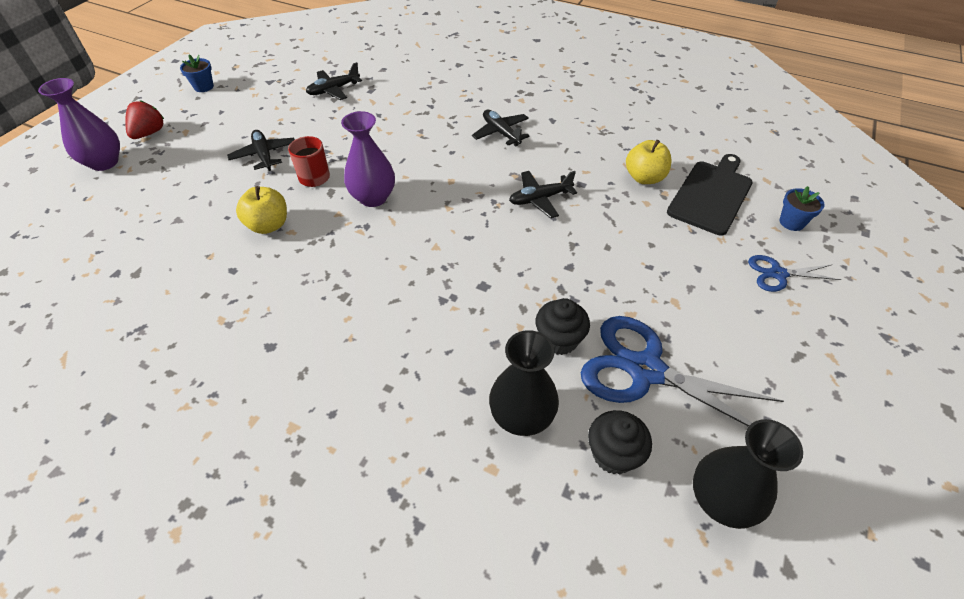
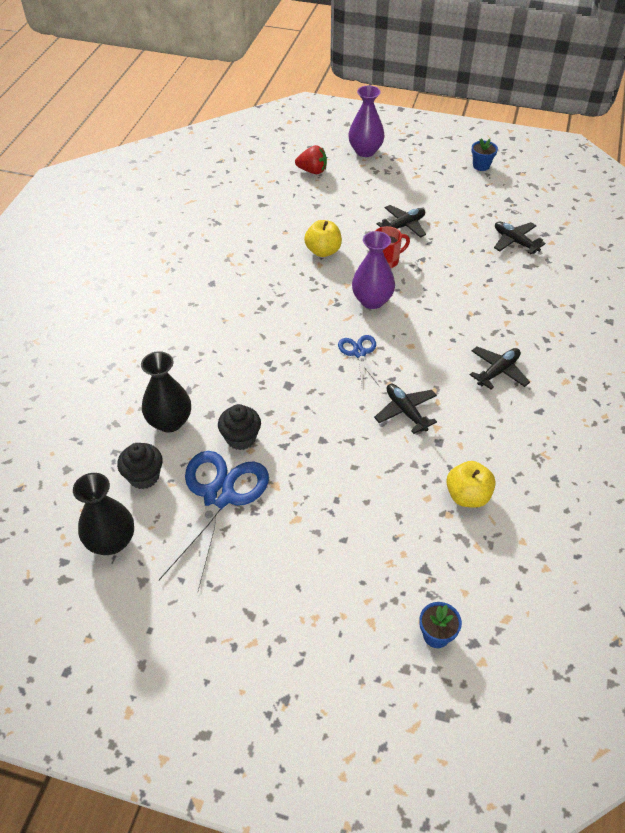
camera: 80 degrees right, 0 degrees up
red strawberry [125,100,165,139] -> red strawberry moved to [295,145,327,174]
black cutting board [667,154,753,236] -> none
blue scissors [748,255,842,292] -> blue scissors moved to [338,335,379,386]

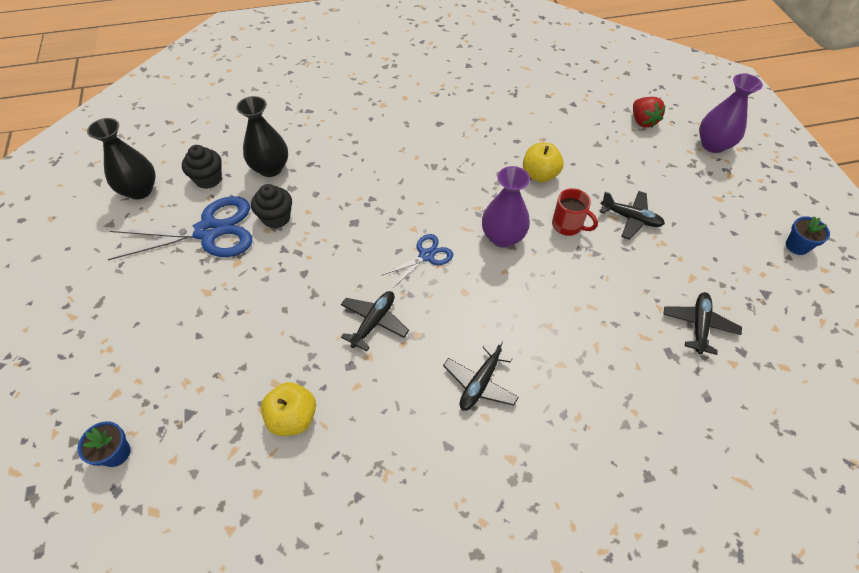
camera: 60 degrees right, 5 degrees up
black plane [470,347,530,389] -> black plane turned 105 degrees clockwise [443,340,519,411]

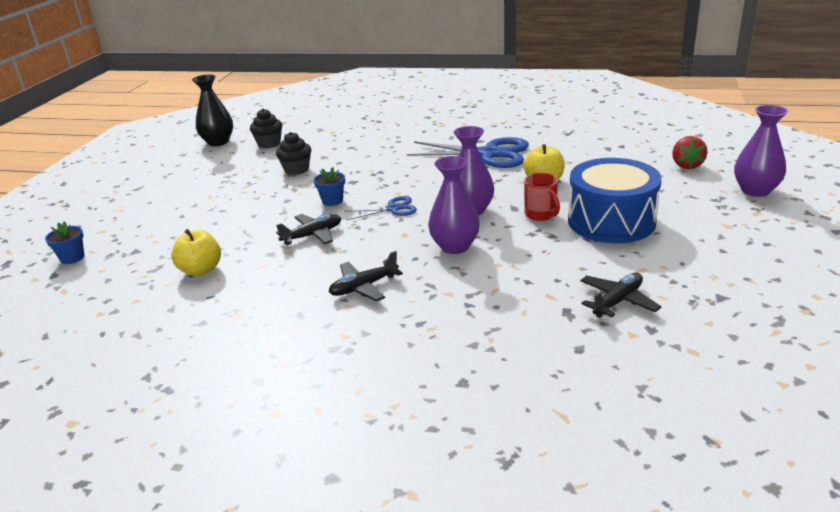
camera: 30 degrees right, 25 degrees down
blue scissors [108,196,252,260] -> blue scissors moved to [407,137,529,168]
black vase [237,96,288,177] -> none
black plane [600,191,665,240] -> blue drum [568,158,662,243]
blue flower pot [786,216,830,255] -> blue flower pot moved to [314,167,345,206]
none -> purple vase [428,156,480,254]

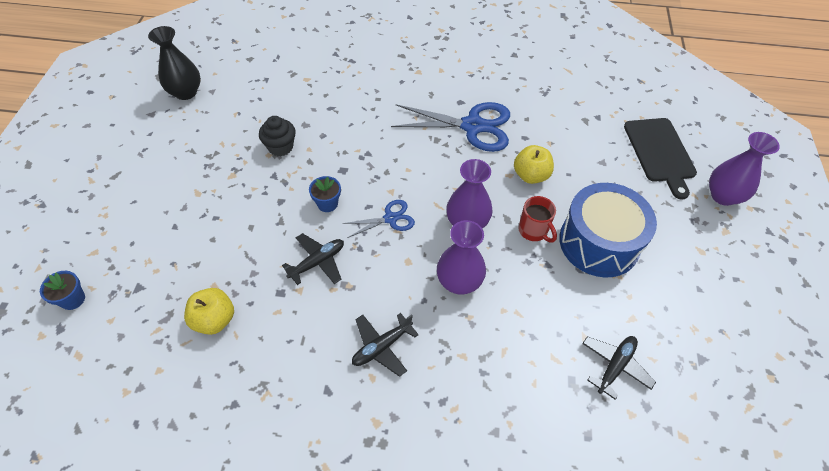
camera: 10 degrees left, 25 degrees up
black cupcake [250,109,282,148] -> none
red strawberry [672,136,708,169] -> black cutting board [624,118,697,200]

